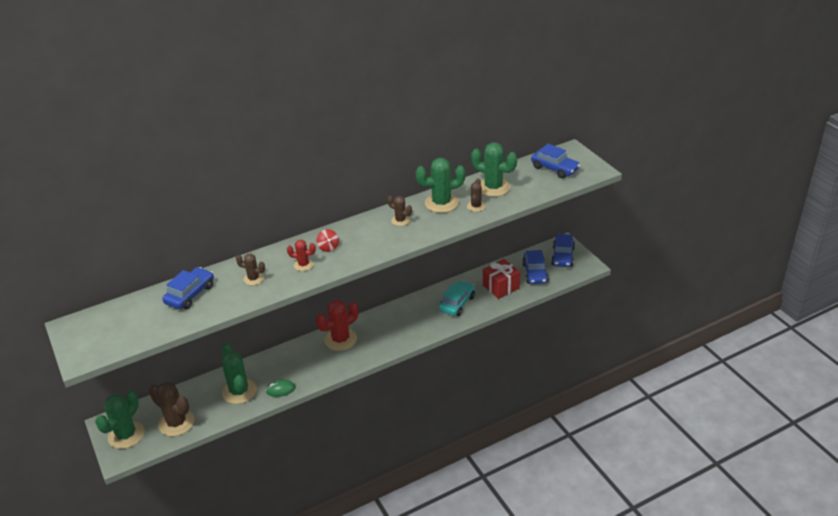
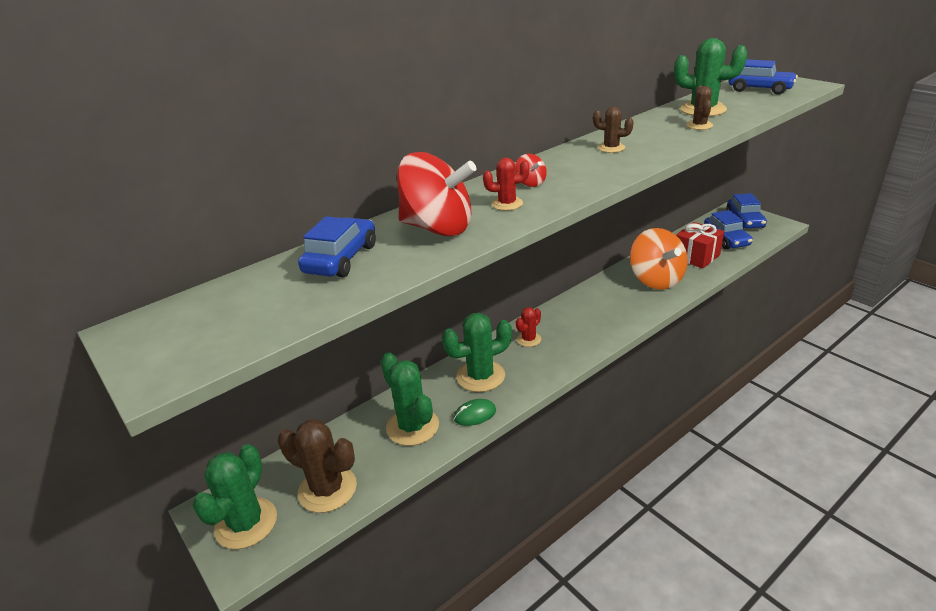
camera: 10 degrees left, 5 degrees down
brown cactus [236,254,265,285] -> red spinning top [397,152,477,236]
red cactus [316,300,359,351] -> red cactus [516,307,541,347], size x0.54
green cactus [415,158,466,213] -> green cactus moved to [442,313,512,392]
turquoise car [439,281,475,316] -> orange spinning top [630,228,688,290]

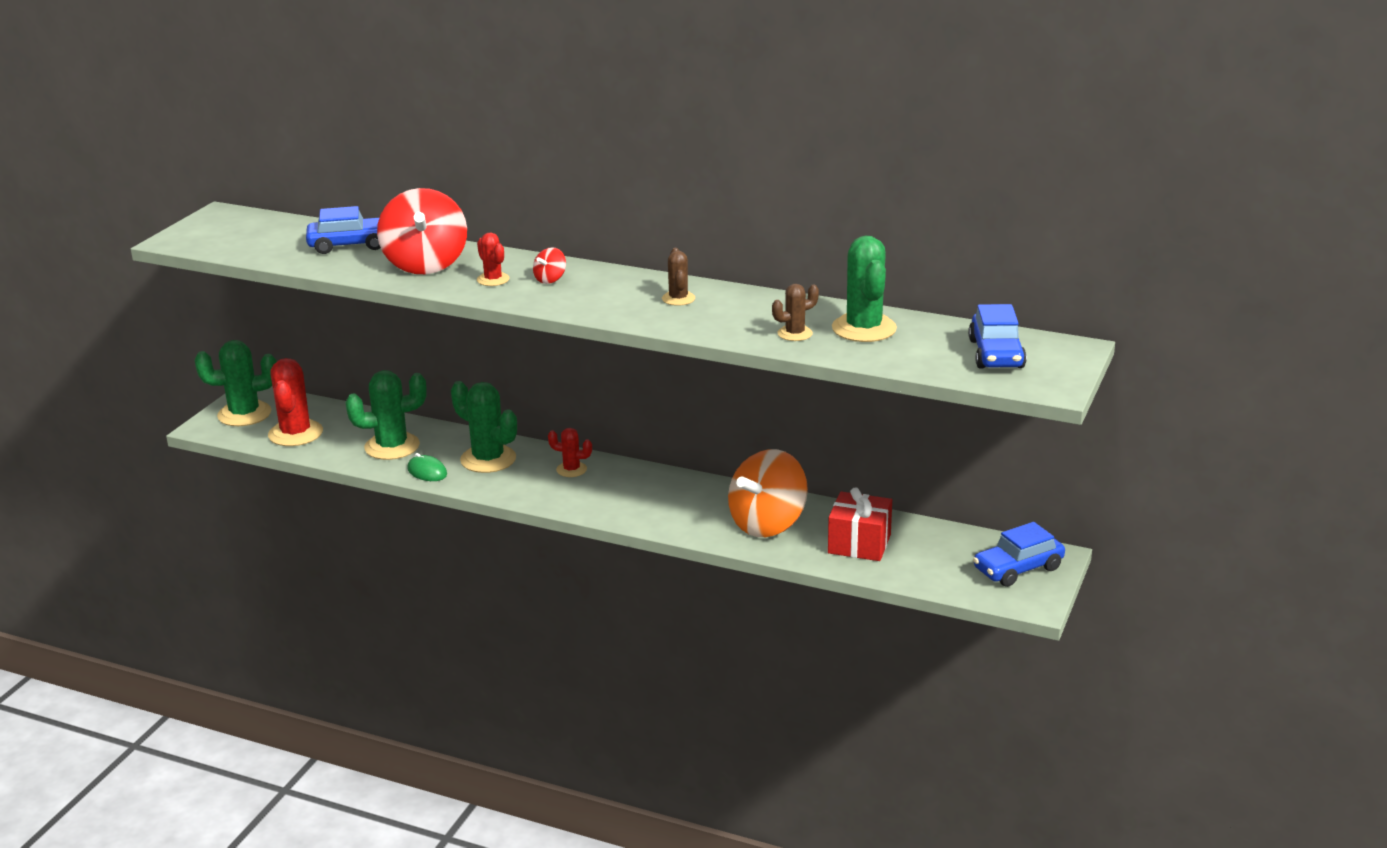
camera: 60 degrees right, 5 degrees down
brown cactus [278,420,357,513] -> red cactus [268,358,323,446]
green cactus [381,352,439,446] -> green cactus turned 45 degrees clockwise [345,370,427,460]
blue car [704,210,753,249] -> none

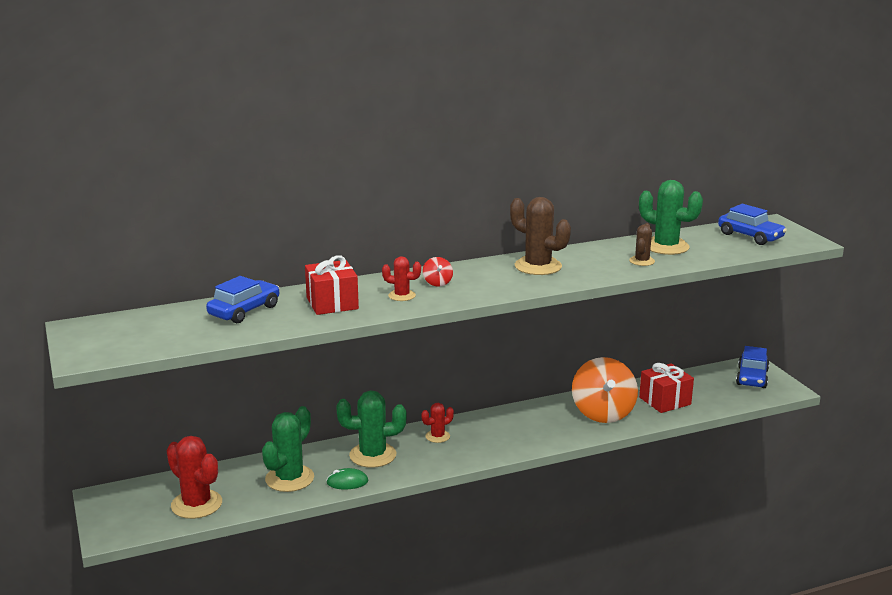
camera: 45 degrees left, 5 degrees down
green cactus [195,340,277,426] -> none
red spinning top [377,188,467,274] -> red gift [305,255,359,315]
brown cactus [662,248,695,306] -> brown cactus [510,197,571,275], size x1.84

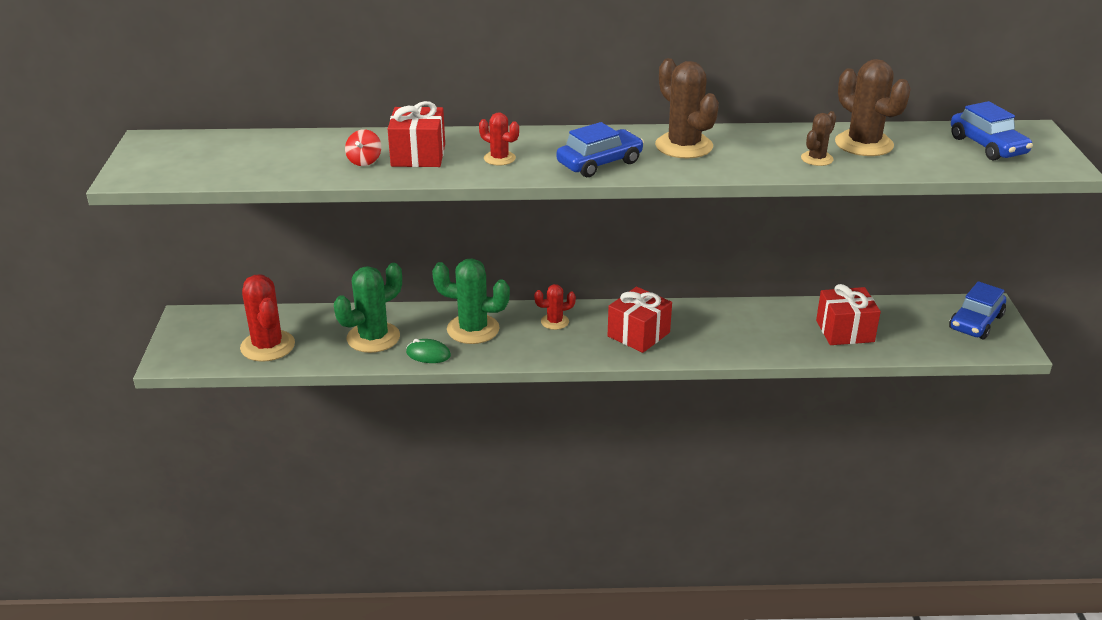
camera: 20 degrees right, 10 degrees up
blue car [206,276,280,323] -> blue car moved to [556,122,644,177]
red spinning top [423,257,453,287] -> red spinning top moved to [345,129,381,166]
orange spinning top [572,357,638,423] -> none
green cactus [639,180,703,255] -> brown cactus [835,59,911,156]
none -> red gift [608,287,672,353]

